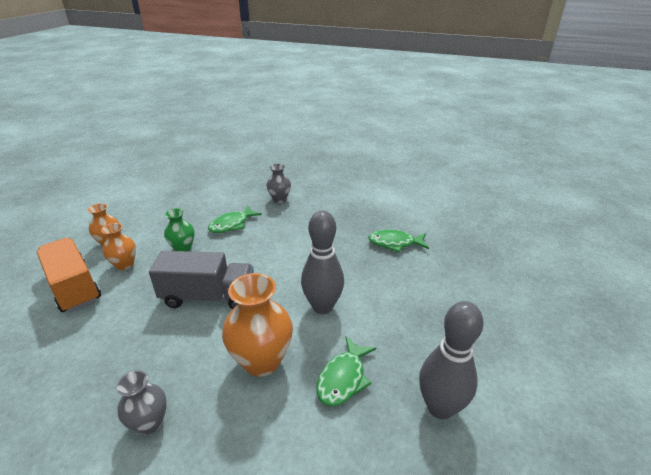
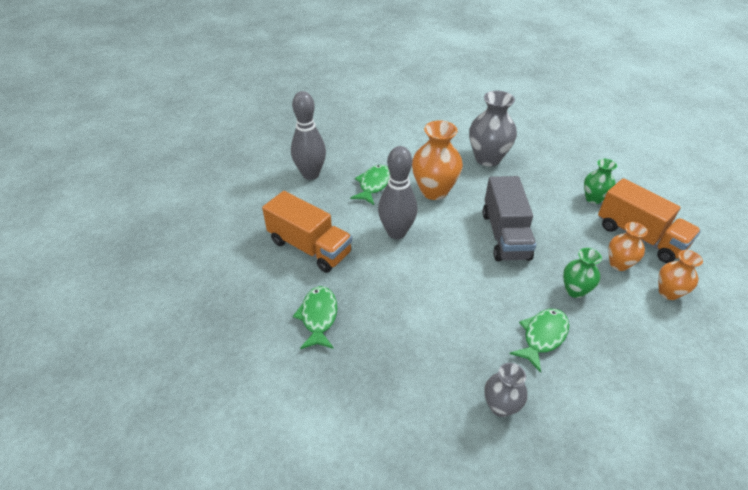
camera: 175 degrees right, 10 degrees up
grey vase [116,370,167,435] -> grey vase [469,91,517,167], size x1.71
grey truck [149,251,254,309] -> grey truck turned 90 degrees counterclockwise [483,176,536,262]
green fish [368,230,429,253] -> green fish turned 90 degrees counterclockwise [293,286,337,349]
none -> orange truck [262,191,352,273]
none -> green vase [584,159,617,204]

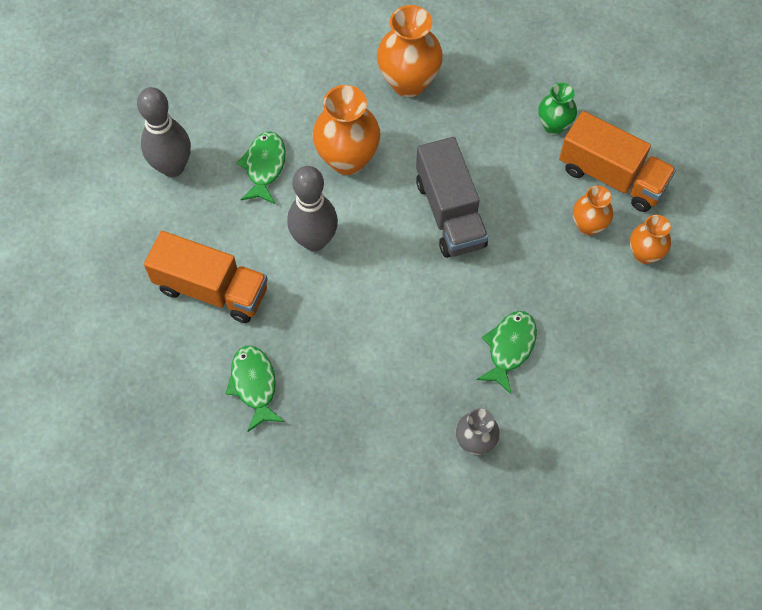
camera: 15 degrees left, 20 degrees up
grey vase [469,91,517,167] -> orange vase [377,5,443,97]
green vase [563,248,602,298] -> none

